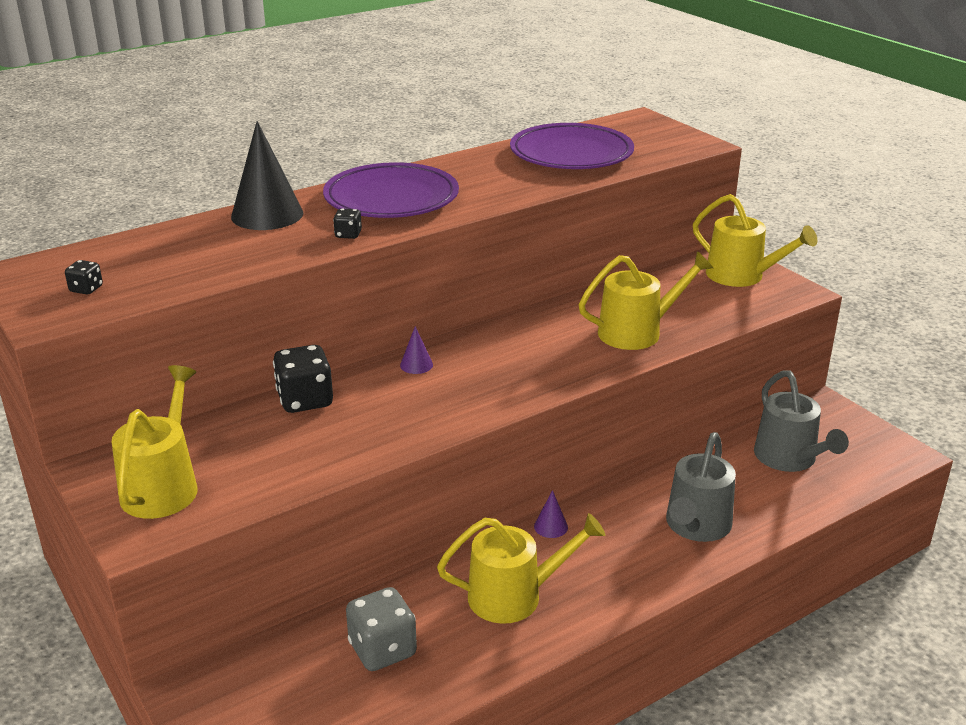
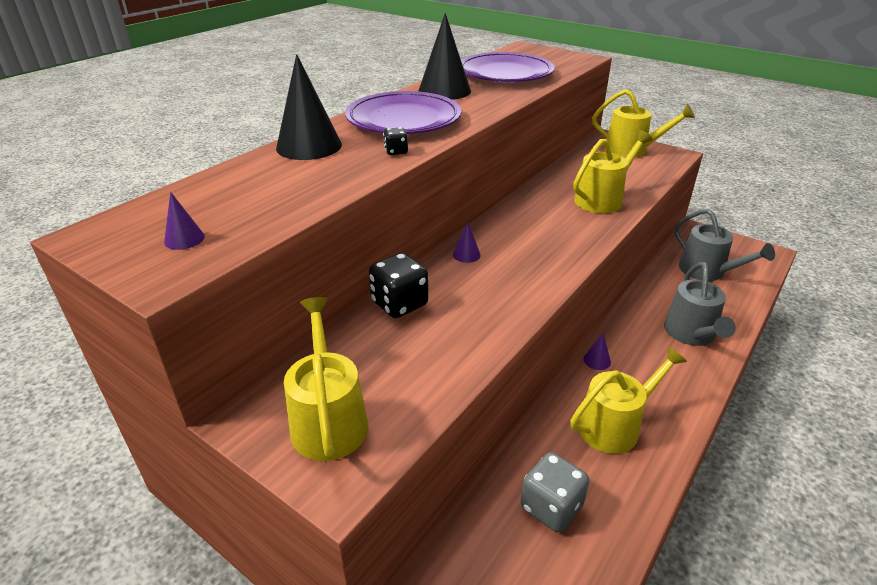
camera: 20 degrees left, 5 degrees up
black dice [65,260,103,294] -> purple cone [164,192,205,250]
none -> black cone [418,13,471,100]

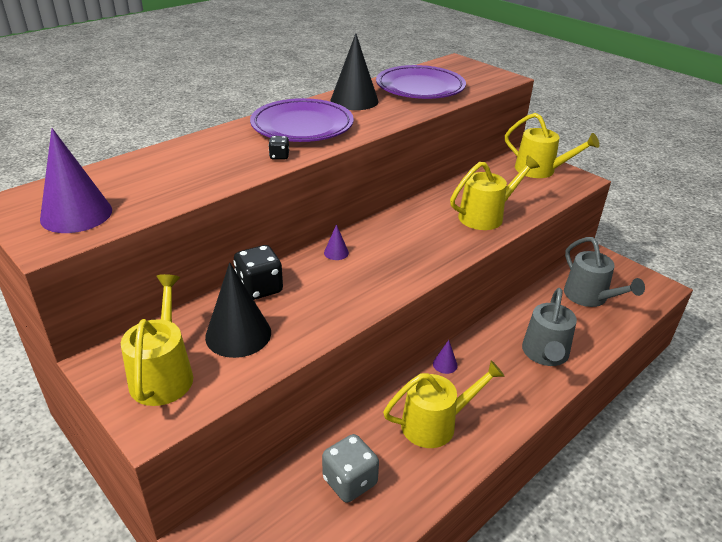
camera: 10 degrees right, 0 degrees up
purple cone [164,192,205,250] -> purple cone [40,128,112,233], size x2.21
black cone [276,54,342,160] -> black cone moved to [205,262,271,358]

